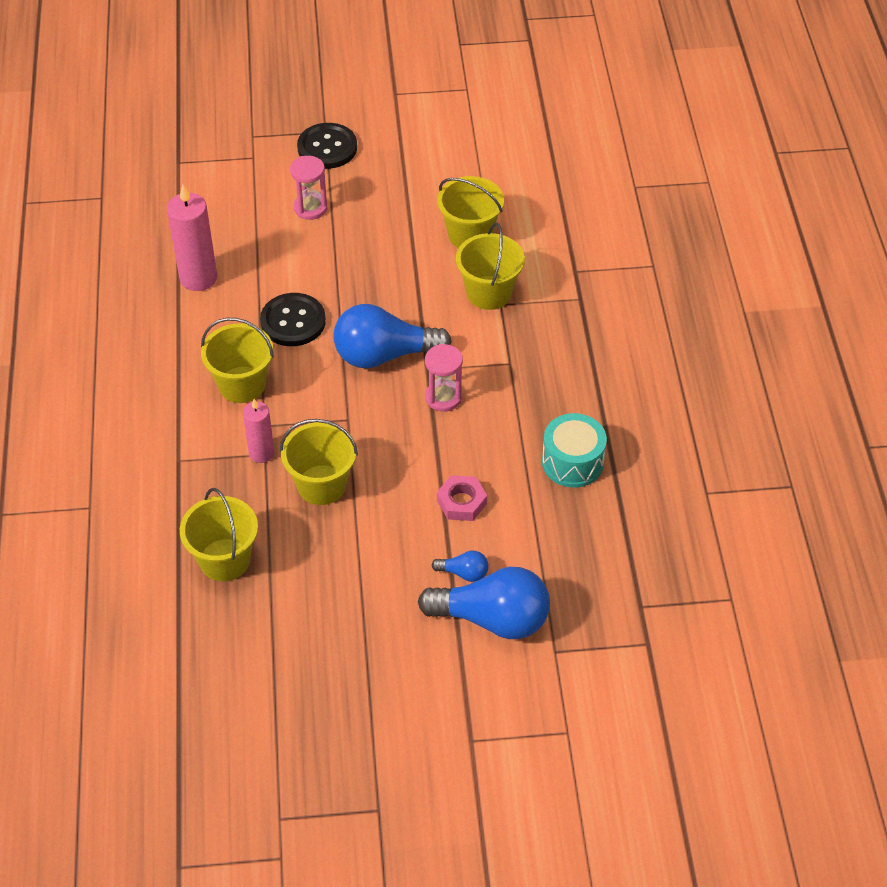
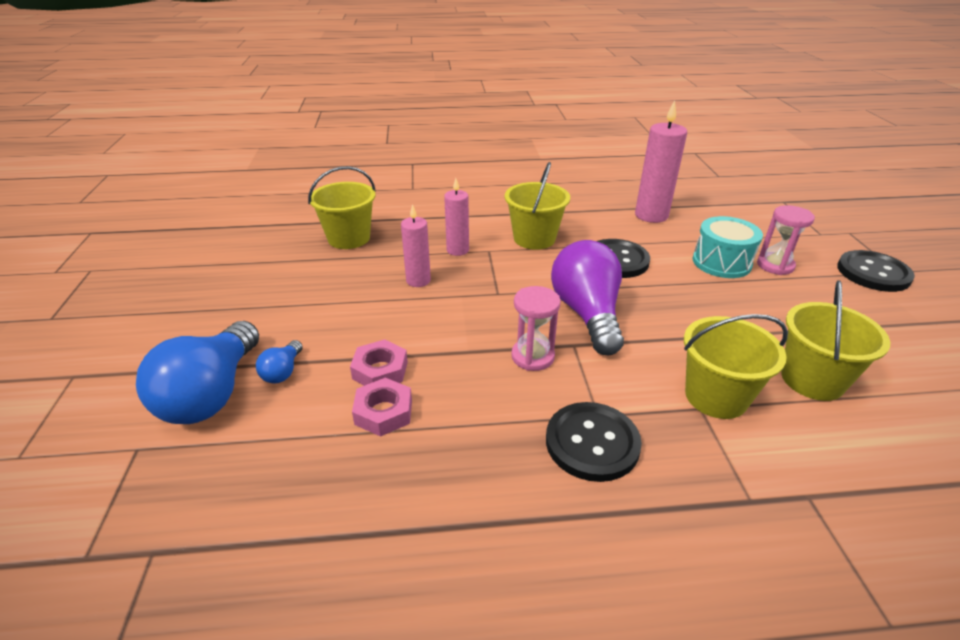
camera: 90 degrees right, 15 degrees down
yellow bucket [280,419,358,505] -> pink candle [401,204,431,287]
blue light bulb [333,304,452,369] -> purple light bulb [551,240,624,355]
turquoise drum [542,413,607,488] -> turquoise drum moved to [692,216,763,278]
none -> pink nut [352,378,412,437]
none -> black button [546,402,642,482]

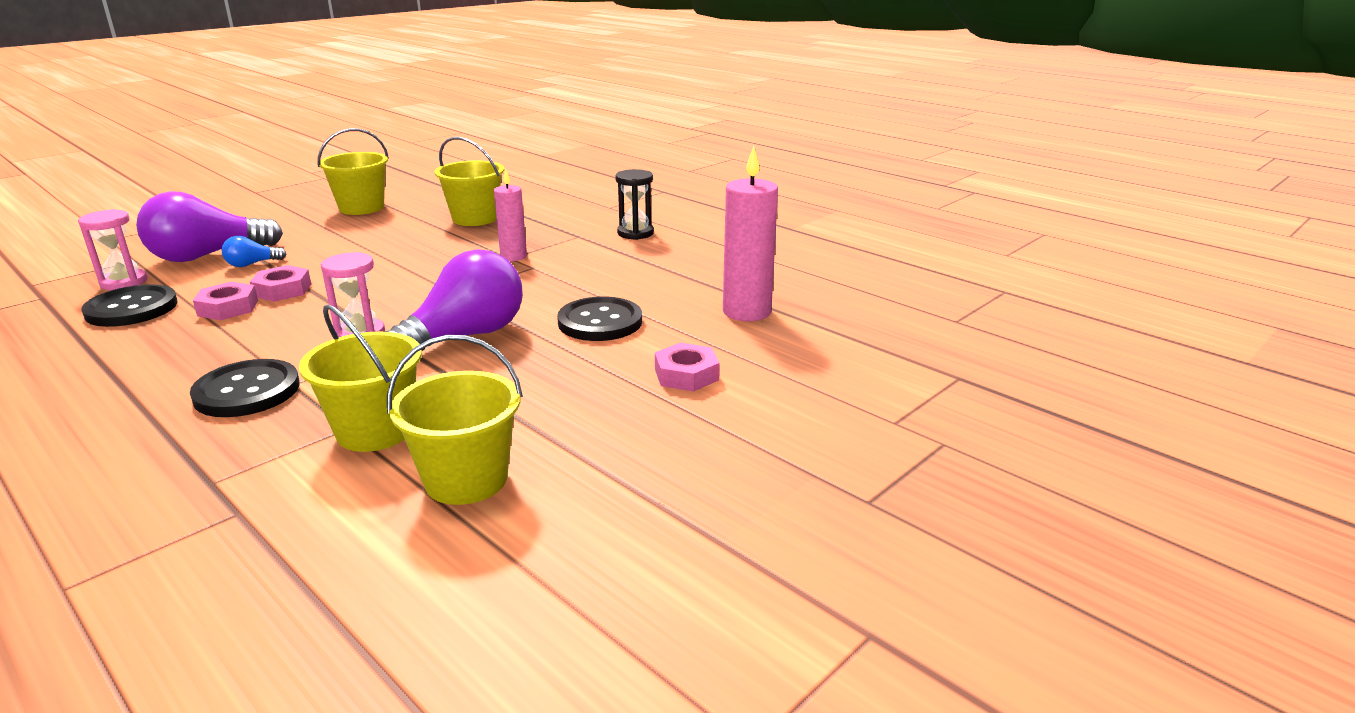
camera: 50 degrees right, 10 degrees down
blue light bulb [136,321,259,424] -> purple light bulb [136,191,283,262]
pink candle [401,204,431,287] -> none
yellow bucket [505,162,570,250] -> yellow bucket moved to [318,128,389,215]
turquoise drum [692,216,763,278] -> pink nut [655,343,719,392]
pink hourglass [757,205,815,275] -> pink hourglass moved to [78,209,147,290]
black button [837,250,915,292] -> black button moved to [81,284,178,327]
none -> black hourglass [615,169,654,240]

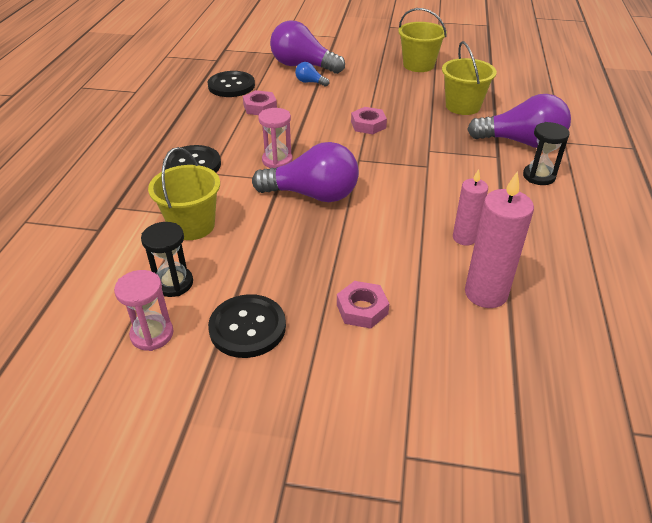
camera: 55 degrees right, 15 degrees up
pink hourglass [78,209,147,290] -> pink hourglass moved to [114,270,173,351]
pink nut [250,265,311,302] -> pink nut moved to [351,107,387,134]
yellow bucket [387,335,523,505] -> black hourglass [141,222,193,297]
pink candle [494,168,527,261] -> pink candle moved to [453,169,488,245]
black button [557,296,642,341] -> black button moved to [208,294,286,358]
none -> purple light bulb [467,94,571,148]

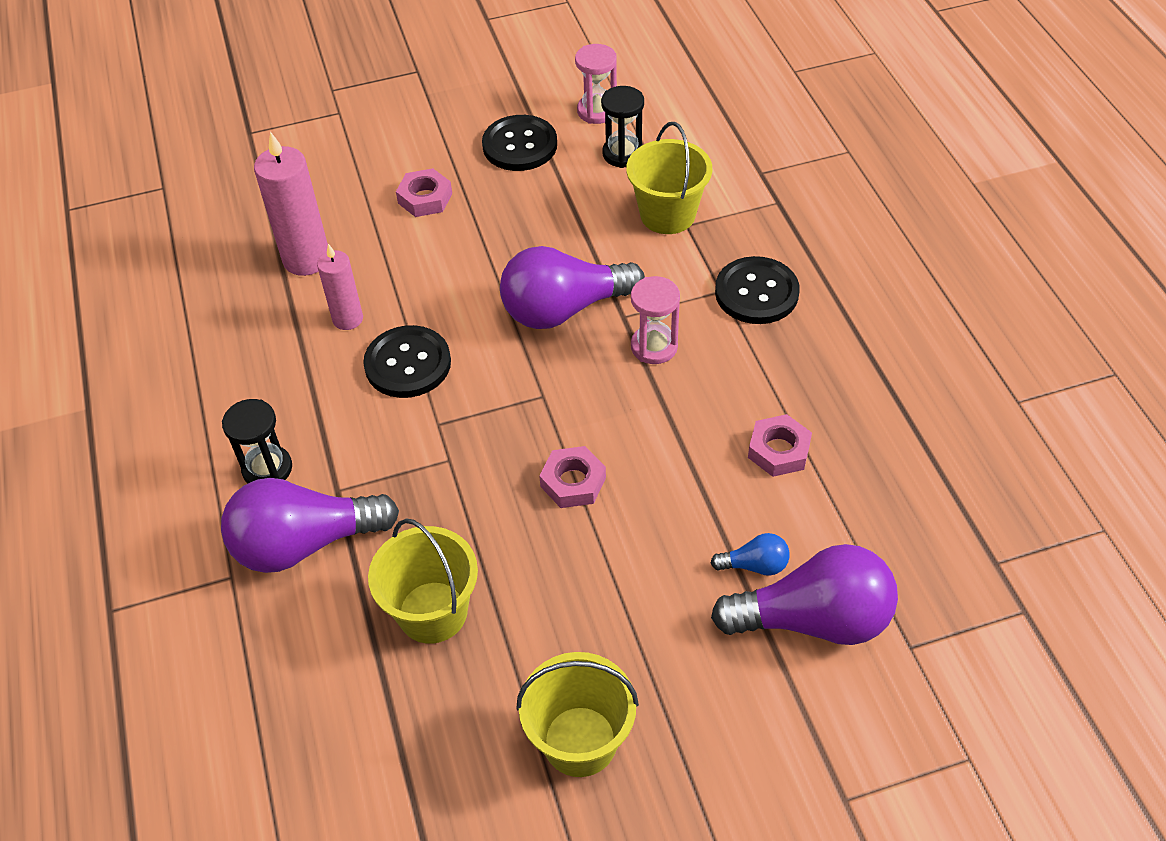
camera: 155 degrees right, 10 degrees up
black button [207,71,255,97] -> black button moved to [363,325,451,398]

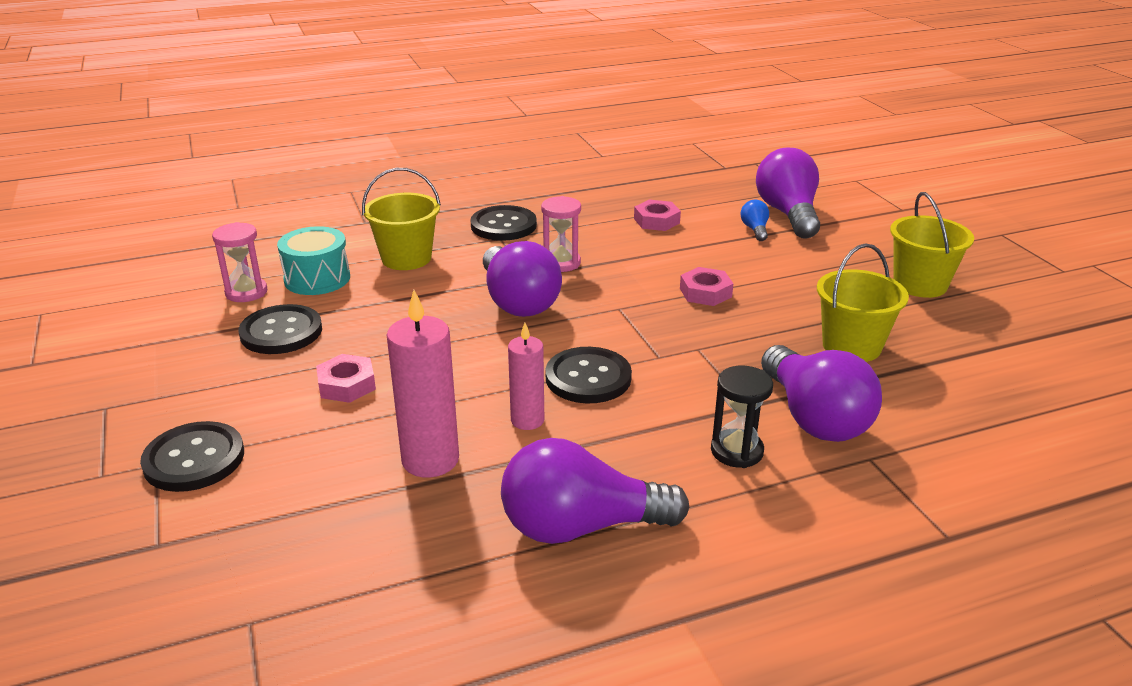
camera: 95 degrees left, 20 degrees down
black hourglass [601,86,644,168] -> turquoise drum [277,226,350,295]
none -> black button [140,421,244,492]
none -> purple light bulb [501,438,689,544]

